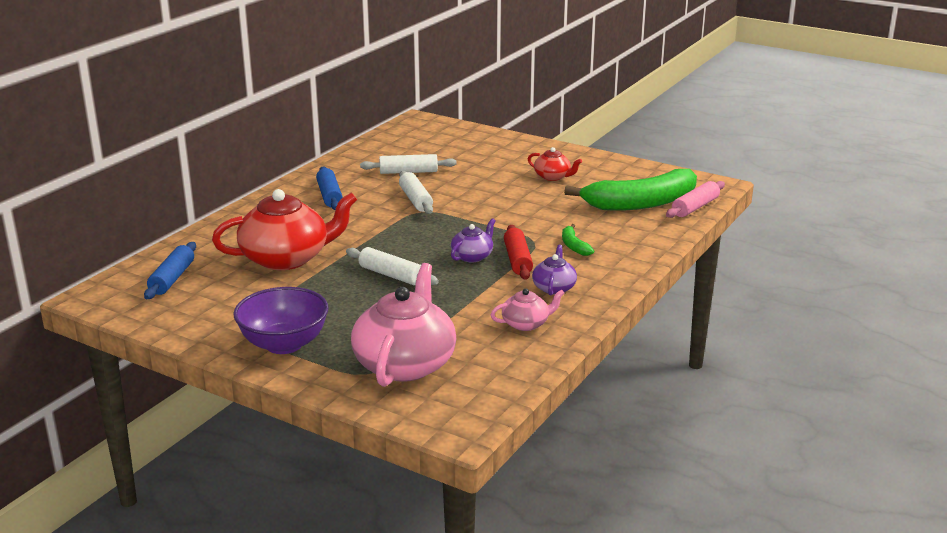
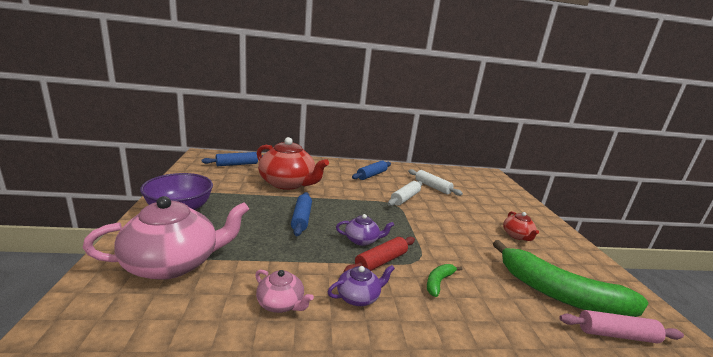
camera: 50 degrees right, 5 degrees down
white rolling pin [346,247,439,285] -> blue rolling pin [291,192,312,236]

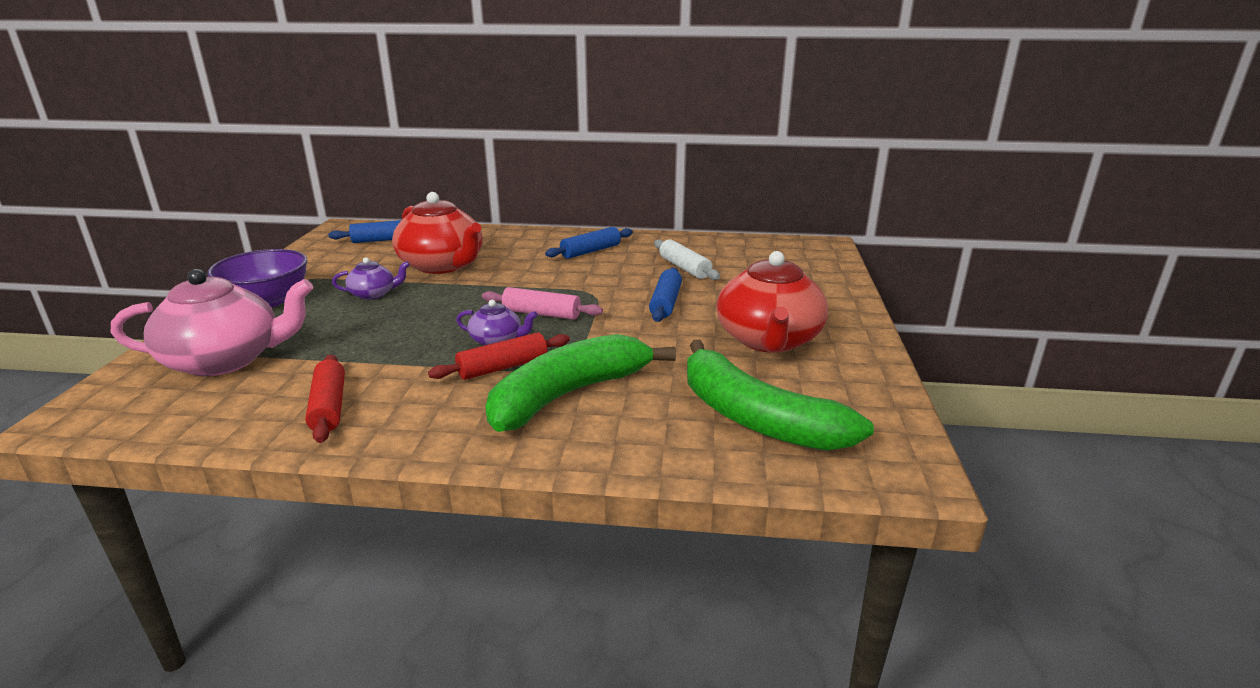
camera: 15 degrees right, 5 degrees up
pink teapot [255,270,314,313] -> red rolling pin [305,354,345,443]
blue rolling pin [291,192,312,236] -> blue rolling pin moved to [649,267,682,322]
purple teapot [328,265,395,306] -> purple teapot moved to [332,258,410,300]
white rolling pin [388,181,422,206] -> none
green banana [427,264,462,297] -> green banana [486,334,676,432], size x2.40
red teapot [503,211,539,241] -> red teapot [716,251,828,353], size x2.08
pink rolling pin [559,310,684,343] -> pink rolling pin moved to [482,287,603,320]

